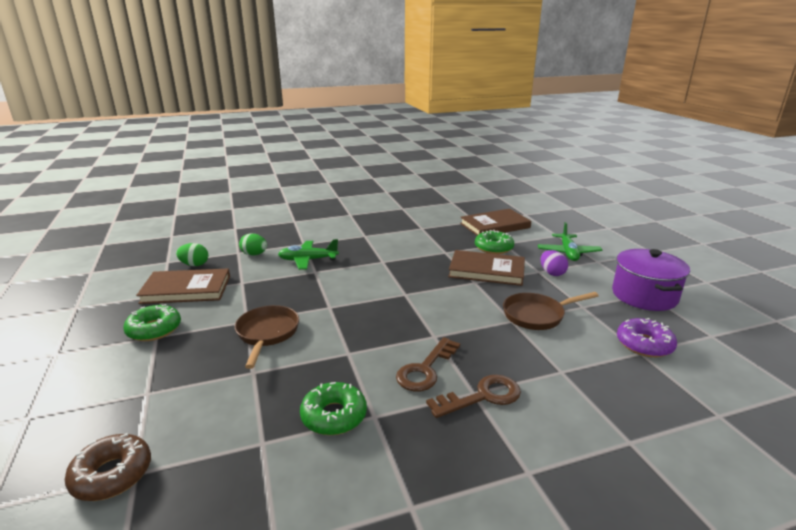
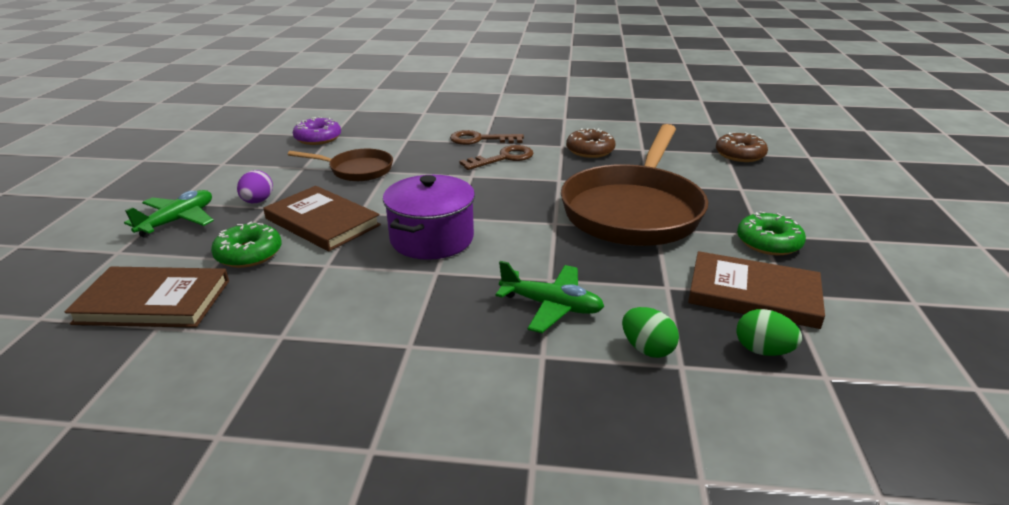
camera: 155 degrees left, 5 degrees up
brown pan [235,305,299,369] -> brown pan [561,124,708,246], size x2.00
green donut [300,382,367,435] -> brown donut [566,128,615,158]
purple pot [612,249,690,311] -> purple pot moved to [383,175,475,260]

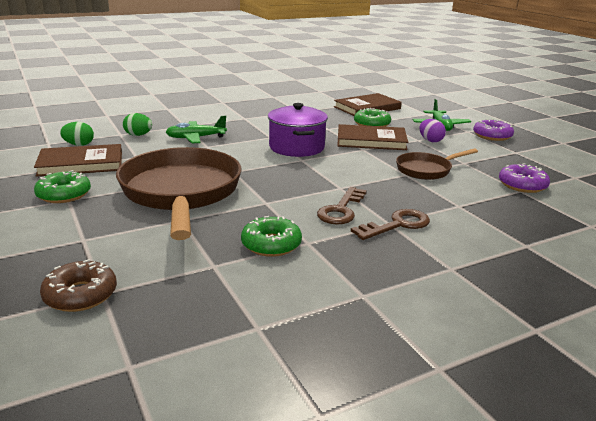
camera: 145 degrees right, 5 degrees down
brown donut [566,128,615,158] -> green donut [241,216,302,257]
none -> purple donut [473,119,514,141]

